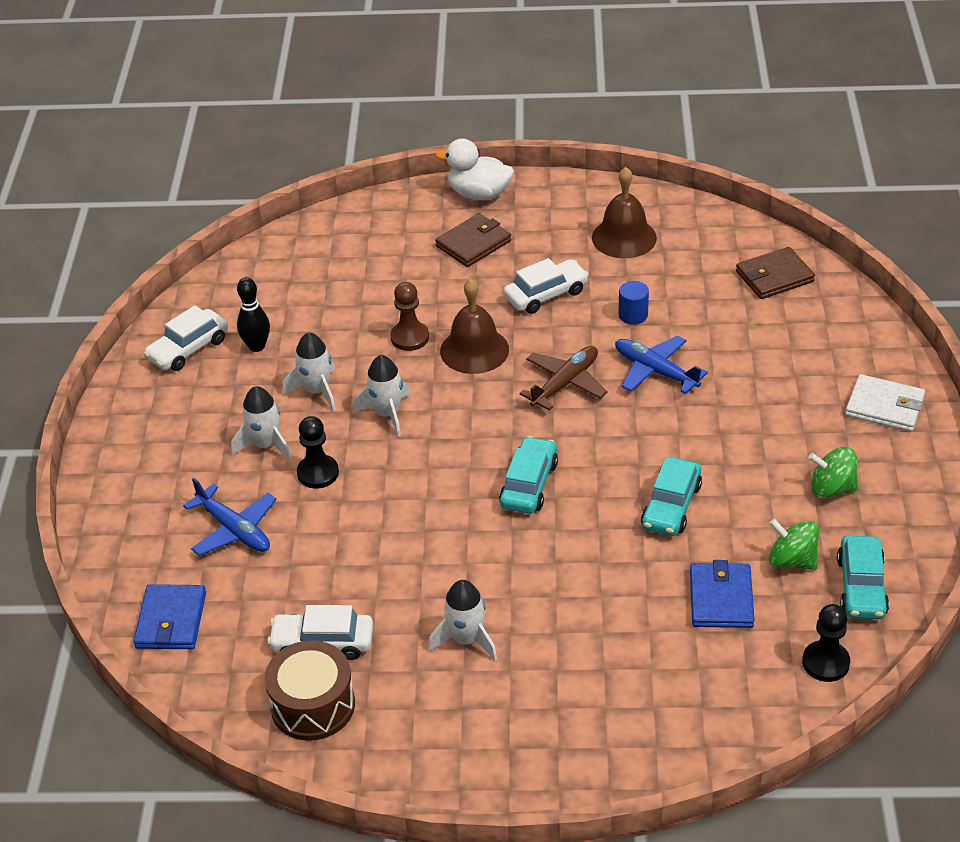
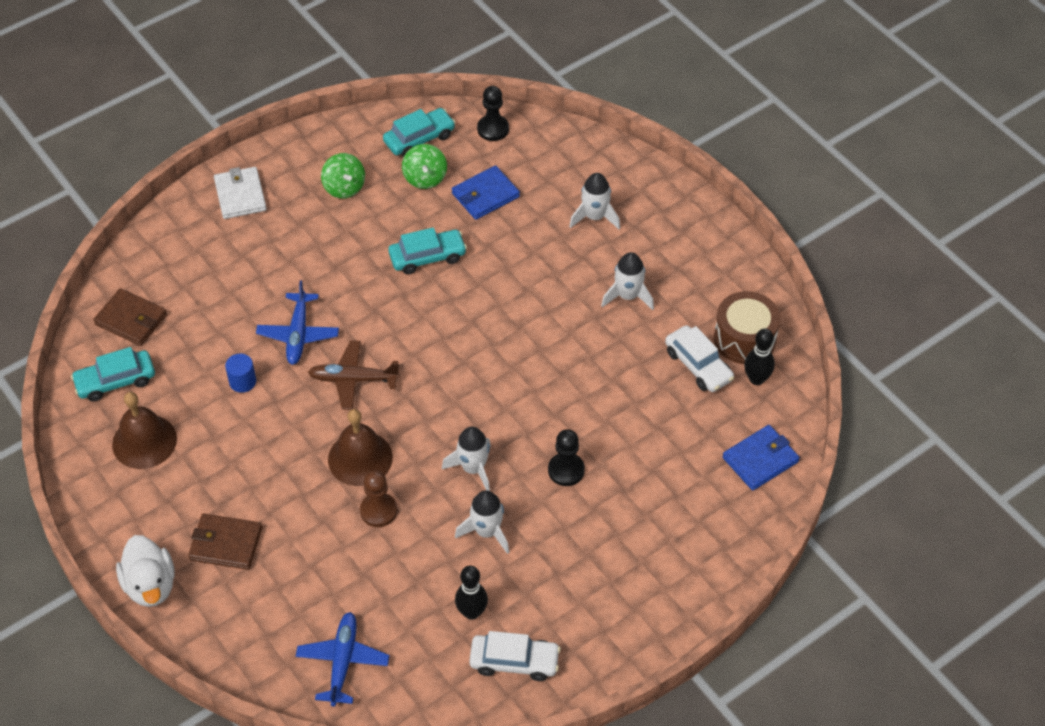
camera: 130 degrees left, 10 degrees up
blue plane [183,478,277,556] -> blue plane moved to [296,612,389,707]
white rocket [231,386,292,462] -> white rocket moved to [569,173,620,229]
turquoise car [499,436,558,514] -> turquoise car moved to [71,347,155,402]
white car [504,258,589,314] -> none
none -> black bowling pin [744,328,775,385]

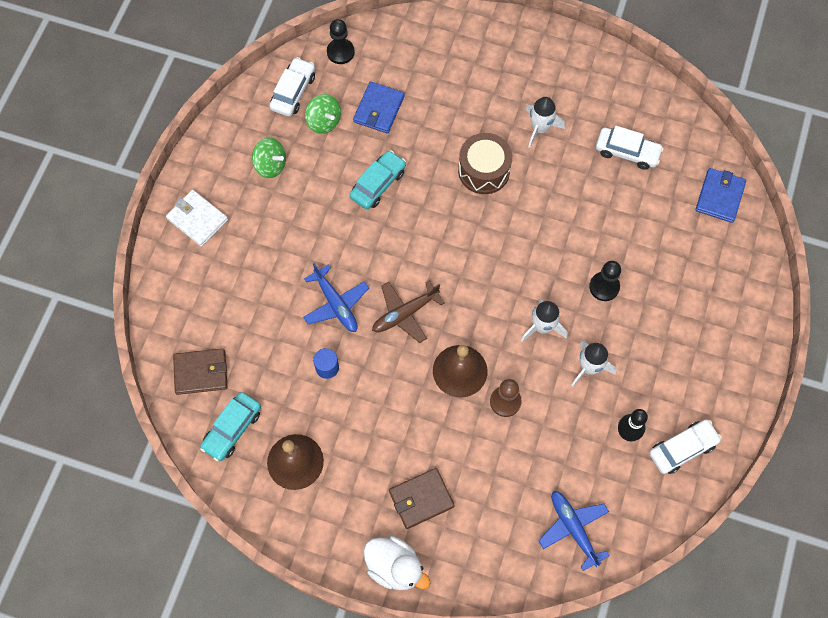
camera: 35 degrees left, 15 degrees up
turquoise car [383,108,455,157] -> white car [270,57,315,117]
white rocket [569,173,620,229] -> none
brown drum [714,291,781,364] -> brown drum moved to [458,133,512,194]
black bowling pin [744,328,775,385] -> none

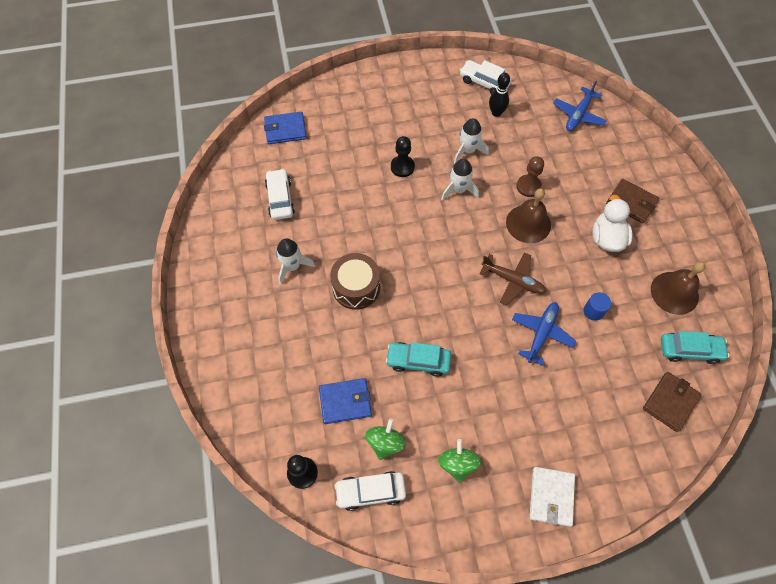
camera: 120 degrees left, 5 degrees down
brown wallet [173,348,228,395] -> brown wallet turned 75 degrees clockwise [643,372,702,432]
white duck [364,536,431,590] -> white duck moved to [592,195,633,252]

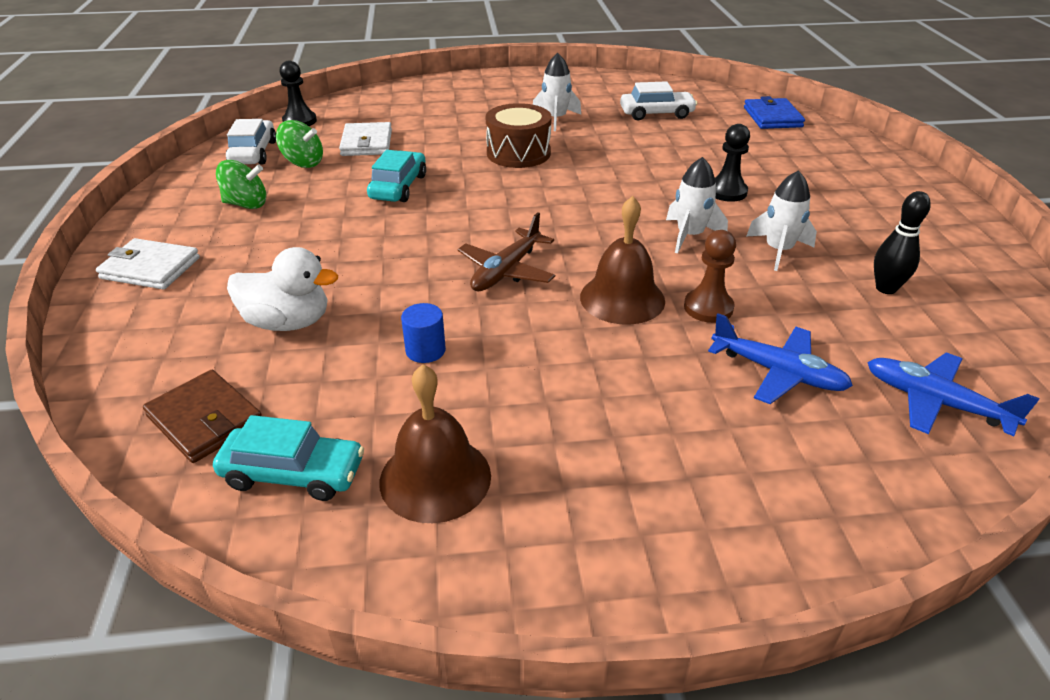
camera: 95 degrees right, 25 degrees down
blue wallet [319,378,372,424] -> white wallet [339,122,392,156]
white car [460,60,512,95] -> none
blue plane [512,302,576,366] -> blue plane moved to [708,313,853,404]
white duck [592,195,633,252] -> white duck moved to [227,247,338,331]
brown wallet [606,179,659,224] -> none
turquoise car [661,331,729,364] -> turquoise car turned 90 degrees counterclockwise [213,415,364,501]

